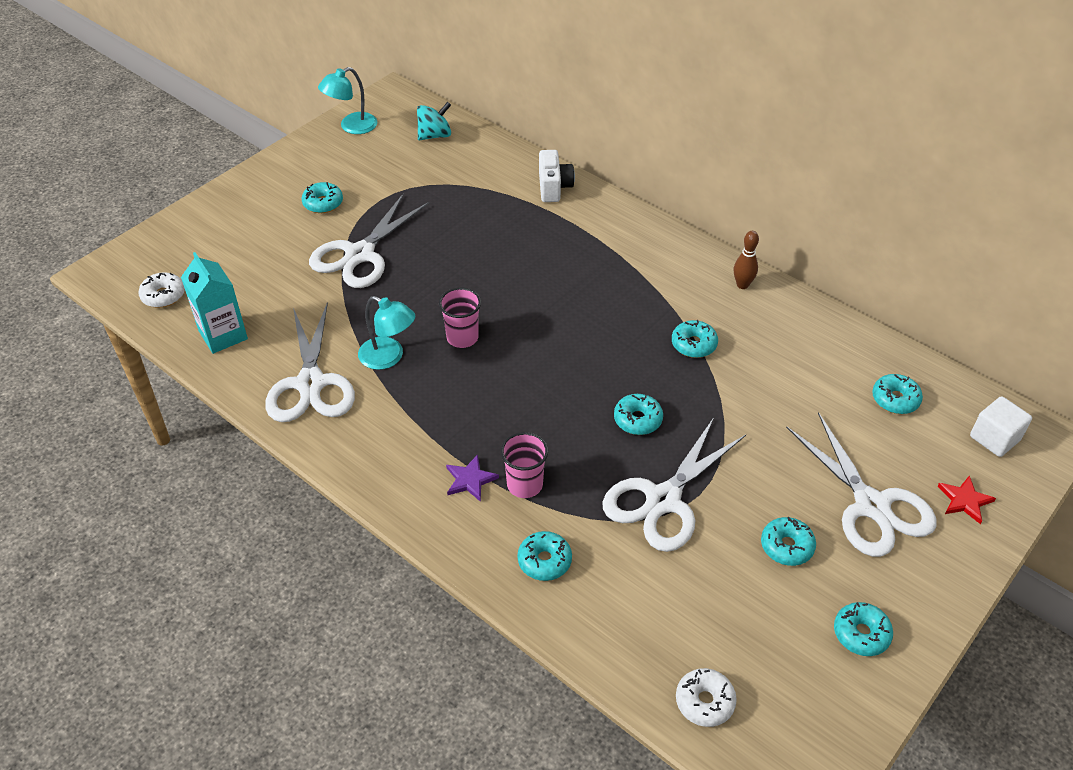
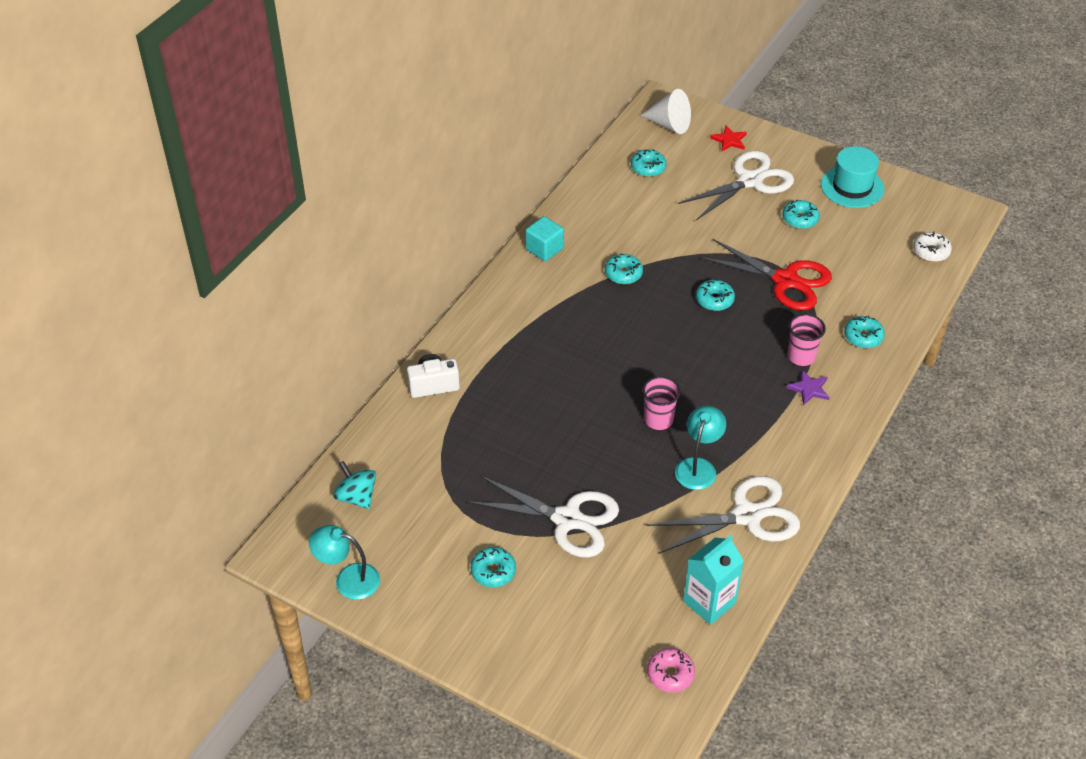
camera: 100 degrees left, 0 degrees up
white donut [138,272,185,308] -> pink donut [647,648,695,693]
turquoise lamp [318,67,377,134] -> turquoise lamp turned 150 degrees clockwise [309,525,380,600]
white scissors [603,418,746,552] -> red scissors [700,239,832,311]
brown bowling pin [734,231,759,289] -> turquoise cube [525,216,564,261]
turquoise donut [834,602,893,656] -> turquoise hat [821,146,884,208]
white cube [970,396,1032,457] -> white cone [640,89,691,134]

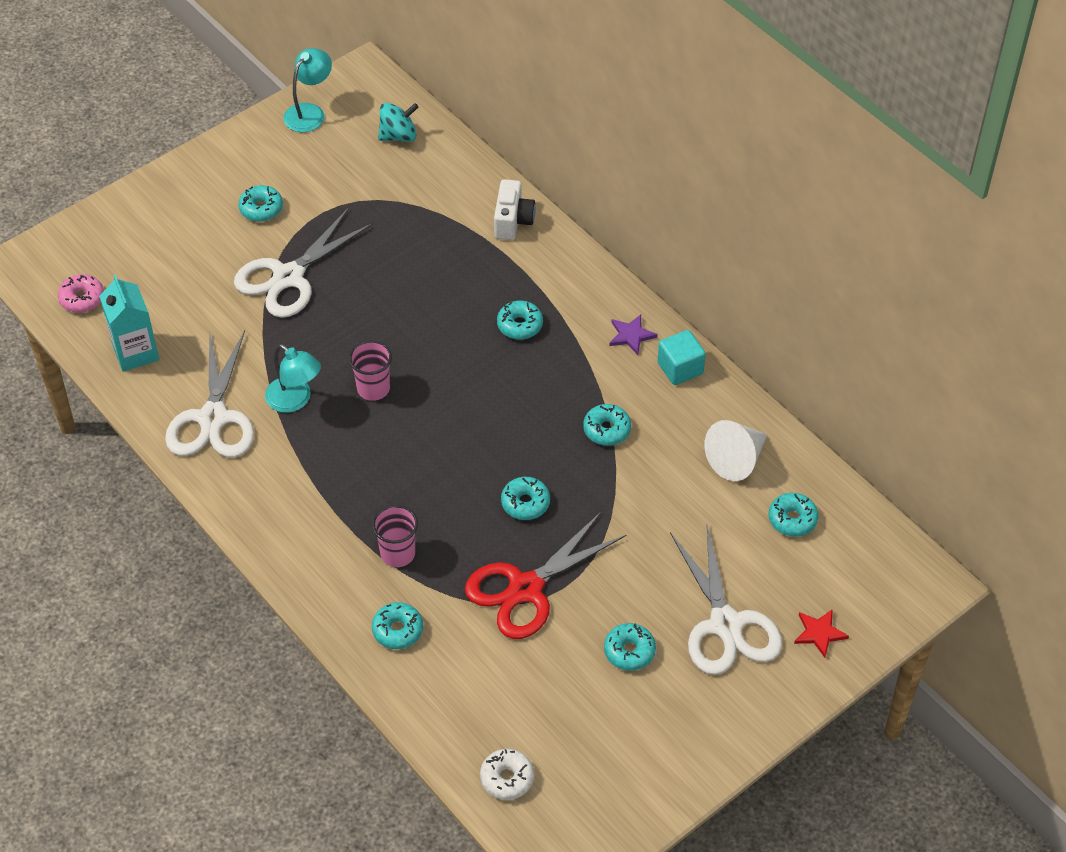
camera: 110 degrees right, 5 degrees up
white cone [640,89,691,134] -> white cone moved to [704,420,767,481]
purple star [786,370,830,405] -> purple star moved to [609,315,658,355]
turquoise hat [821,146,884,208] -> none
none -> turquoise donut [497,301,543,340]

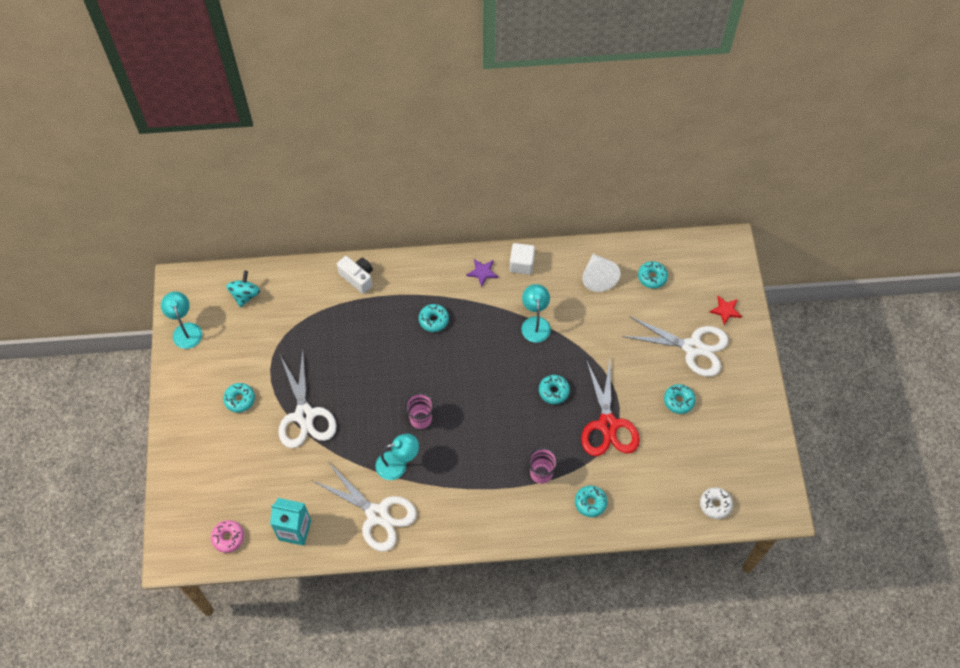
camera: 55 degrees left, 10 degrees up
turquoise donut [583,404,631,446] -> turquoise lamp [522,284,551,343]
turquoise cube [657,330,706,385] -> white cube [510,243,535,275]

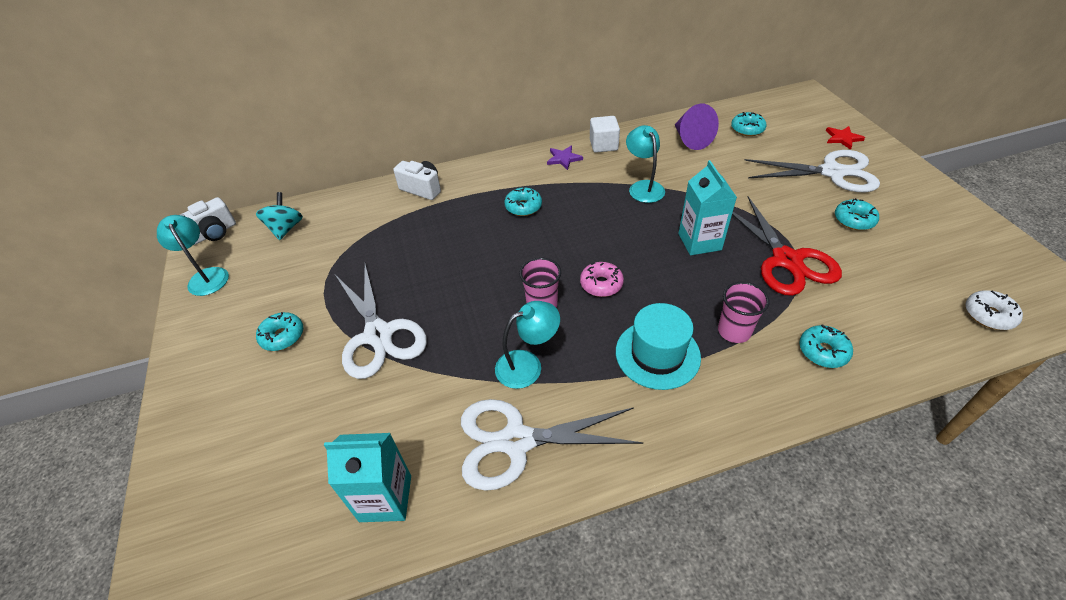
camera: 10 degrees left, 15 degrees down
pink donut [211,520,244,553] -> pink donut moved to [580,262,624,297]
white scissors [313,463,417,551] -> white scissors turned 150 degrees clockwise [461,399,643,491]
turquoise donut [539,375,570,404] -> turquoise carton [678,160,737,255]
white cone [582,254,620,292] -> purple cone [675,104,719,150]
none -> white camera [180,197,236,245]
none -> turquoise hat [616,303,701,390]

